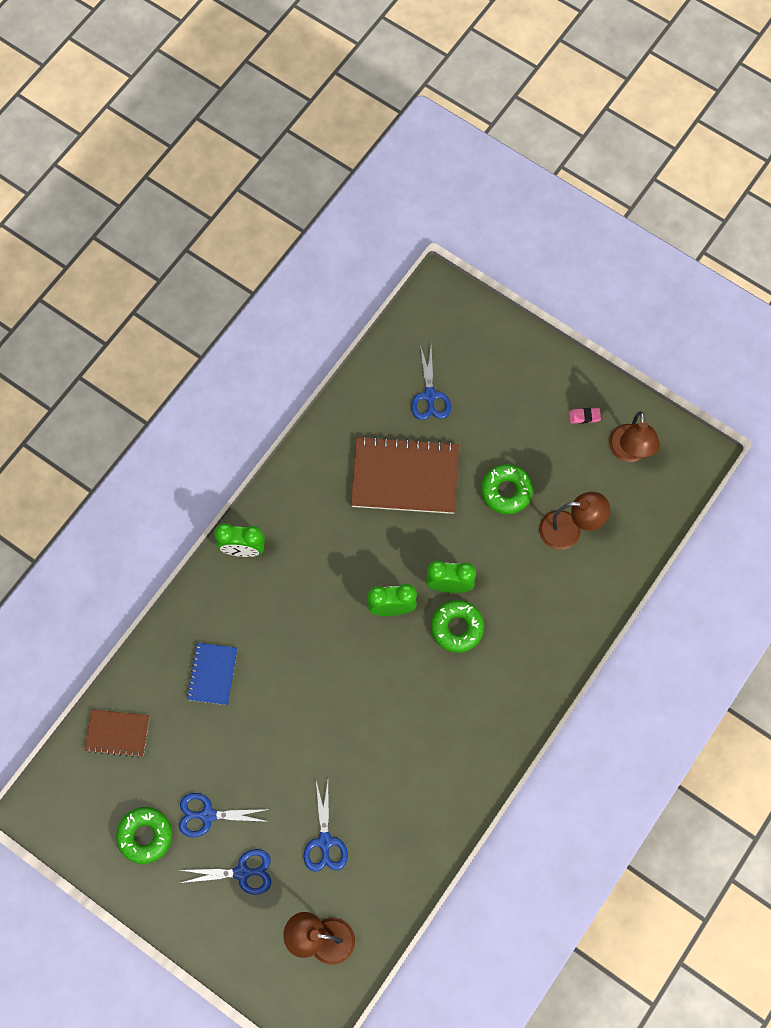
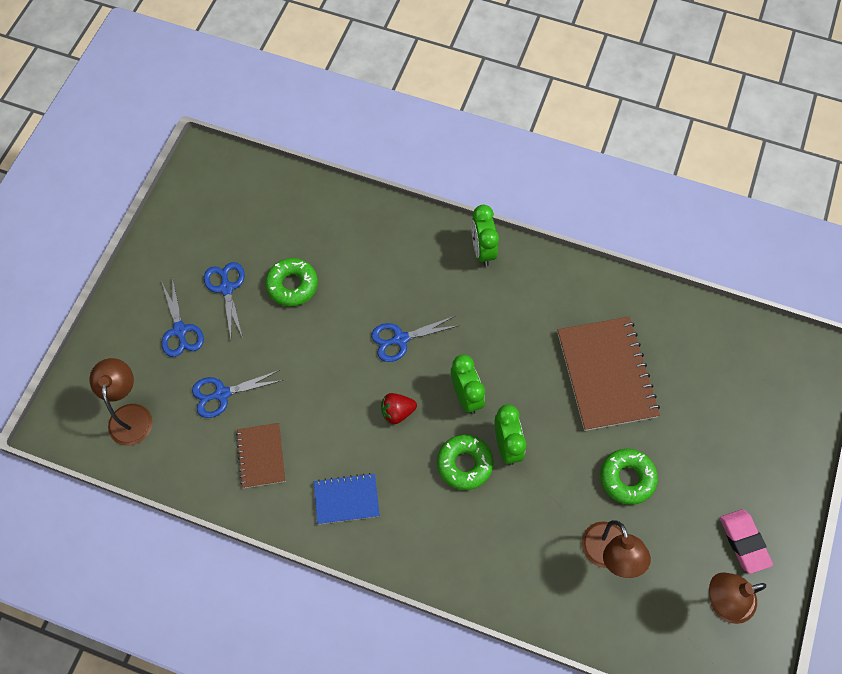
camera: 75 degrees right, 5 degrees down
brown notebook [84,709,150,758] -> brown notebook moved to [236,423,285,488]
green donut [116,807,172,864] -> green donut moved to [266,258,318,306]
blue notebook [187,643,237,705] -> blue notebook moved to [314,473,380,524]
blue scissors [411,345,451,420] -> blue scissors moved to [371,316,459,362]
pink eraser [569,408,601,424] -> pink eraser [720,509,773,574], size x1.80
none -> red strawberry [381,393,417,424]

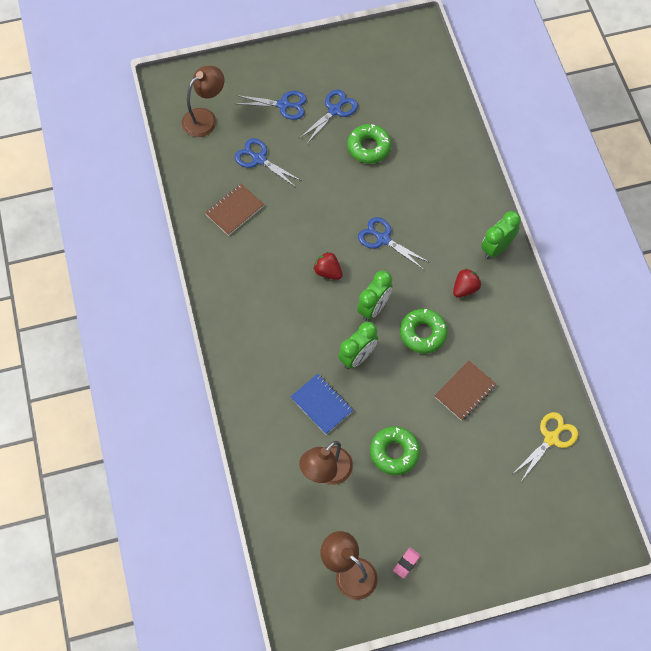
camera: 55 degrees right, 0 degrees up
blue scissors [161,277,204,357] -> blue scissors turned 120 degrees counterclockwise [236,91,307,120]
blue notebook [314,473,380,524] -> blue notebook moved to [291,373,353,434]
green donut [437,435,493,490] -> green donut moved to [400,309,448,353]
brown notebook [558,317,660,431] -> brown notebook [434,361,497,421], size x0.54
pink eraser [720,509,773,574] -> pink eraser [393,548,421,579], size x0.56
none -> red strawberry [453,268,481,298]
none -> yellow scissors [514,412,578,480]

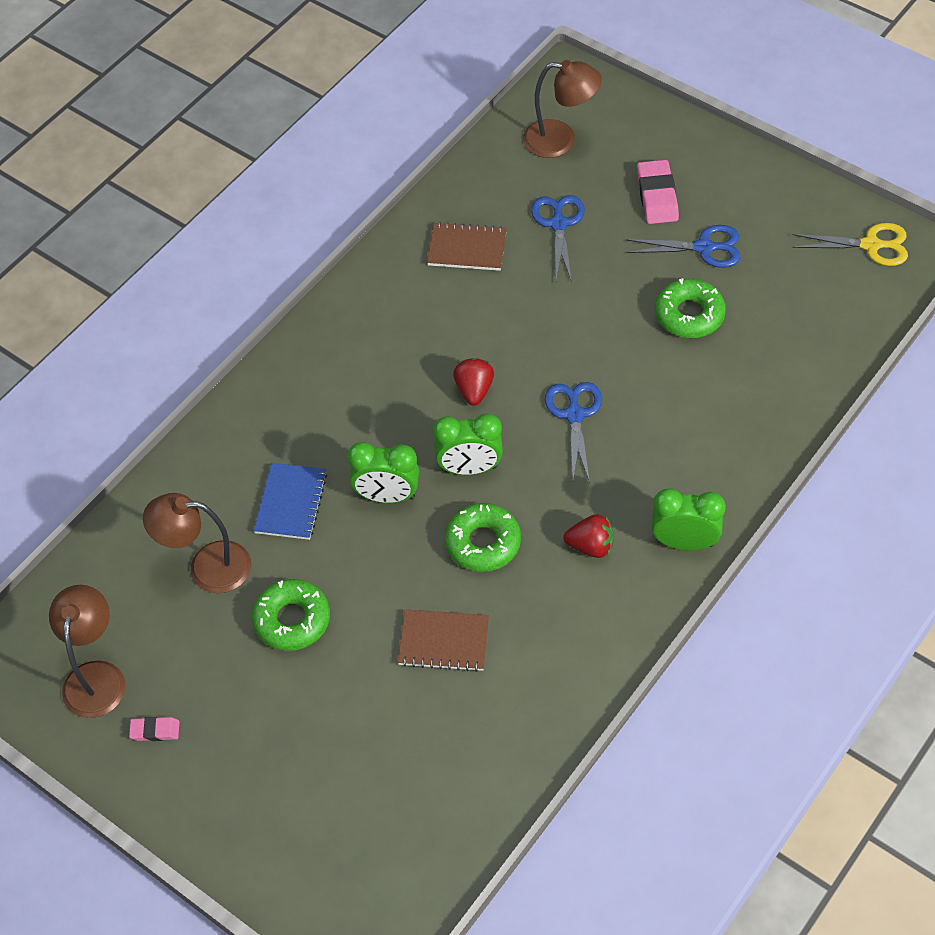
camera: 55 degrees right, 10 degrees down
blue scissors [236,91,307,120] -> pink eraser [637,160,679,224]
yellow scissors [514,412,578,480] -> yellow scissors moved to [793,223,908,266]

